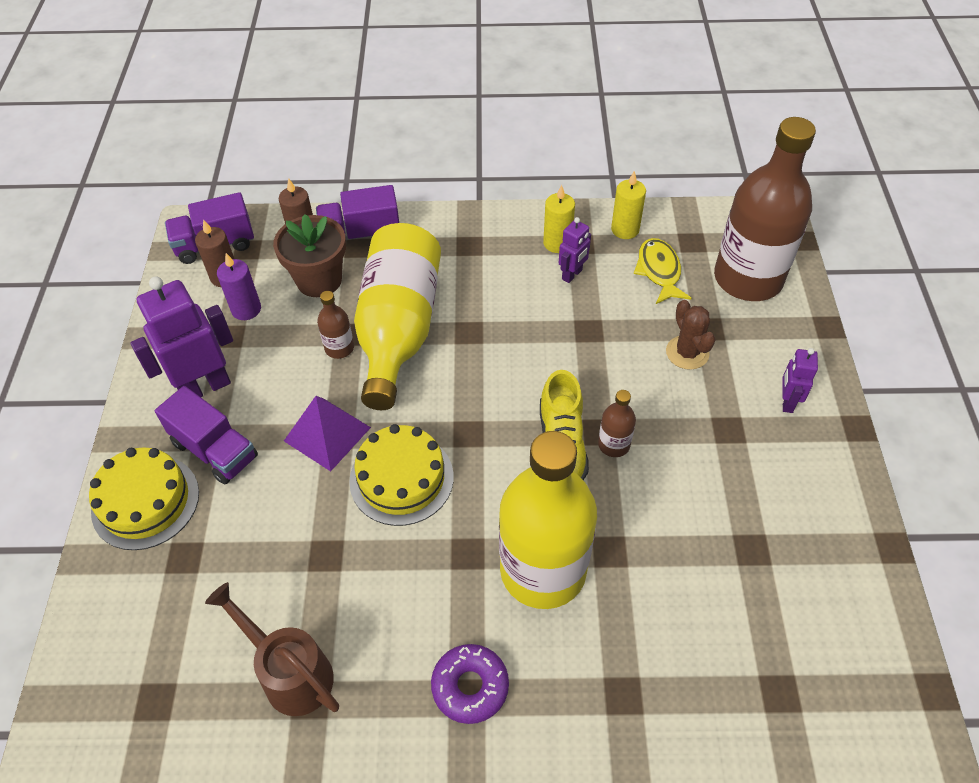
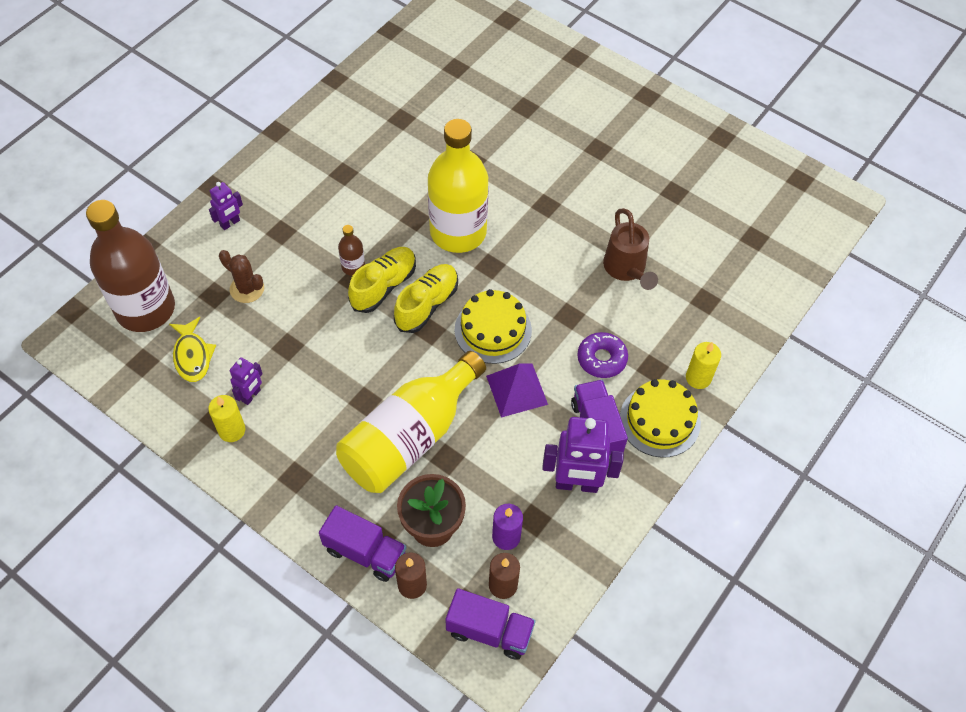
camera: 145 degrees left, 5 degrees up
brown bottle [317,291,354,359] -> none
purple donut [431,644,509,724] -> purple donut moved to [577,332,628,378]
purple robot [559,217,591,283] -> purple robot turned 135 degrees clockwise [230,357,263,405]
yellow candle [611,171,646,239] -> yellow candle moved to [686,342,721,389]
yellow fish [634,238,691,304] -> yellow fish turned 45 degrees counterclockwise [169,317,216,382]
brown cactus [666,300,716,370] -> brown cactus turned 75 degrees counterclockwise [219,250,264,303]
none -> yellow shoe [394,264,458,333]

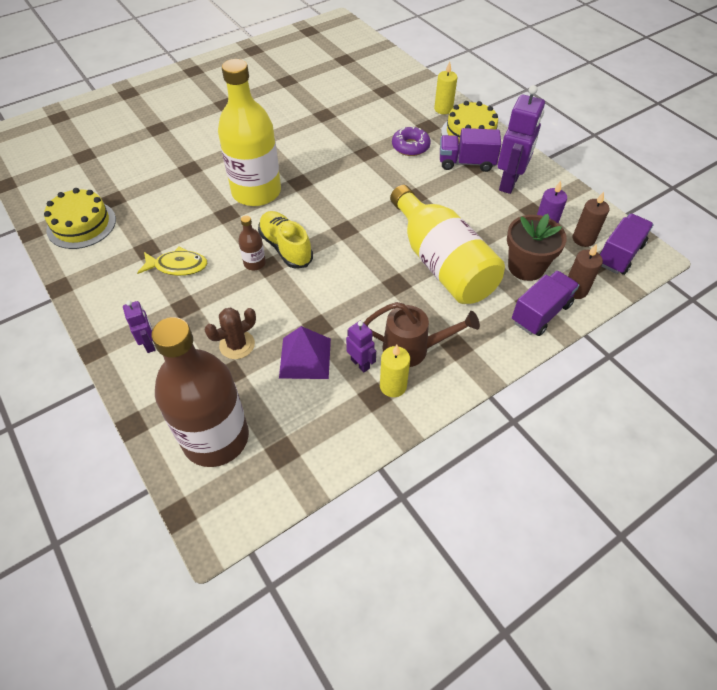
camera: 70 degrees left, 5 degrees down
yellow fish [169,317,216,382] -> yellow fish moved to [137,247,207,276]
yellow shoe [394,264,458,333] -> none
yellow cake [455,289,532,364] -> yellow cake moved to [44,188,116,249]
purple pyramid [486,364,548,417] -> purple pyramid moved to [279,326,331,379]
brown watering can [603,208,658,290] -> brown watering can moved to [364,302,480,367]

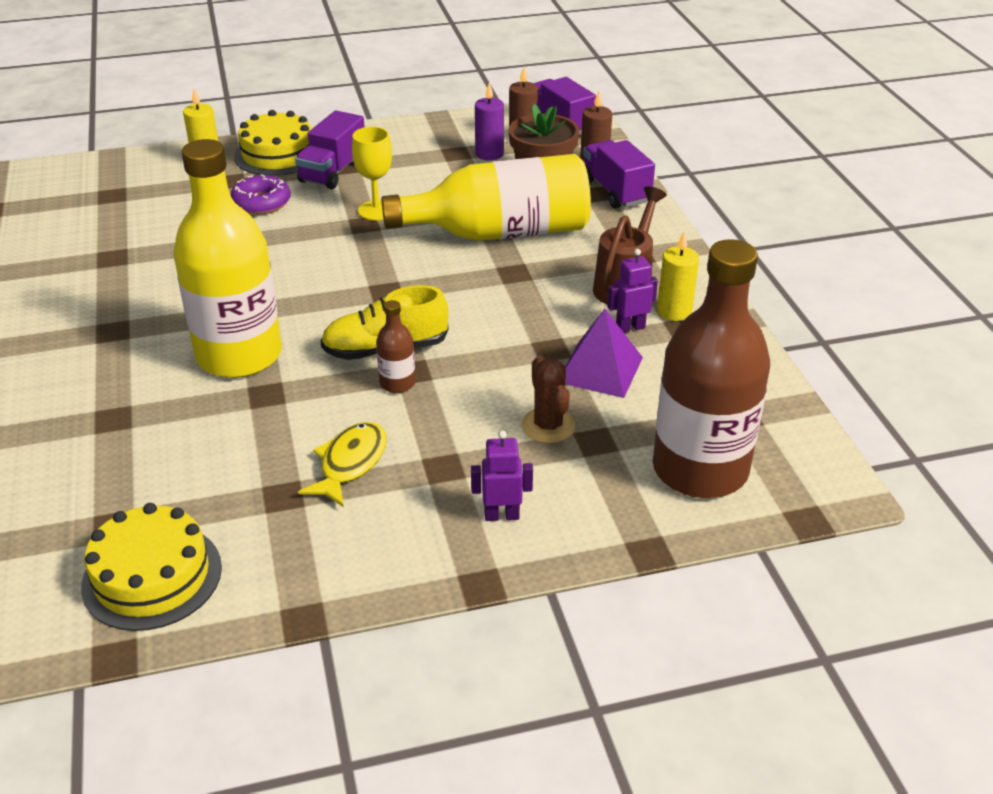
camera: 70 degrees left, 15 degrees down
purple robot [497,85,545,194] -> none
none -> yellow goblet [352,127,392,220]

